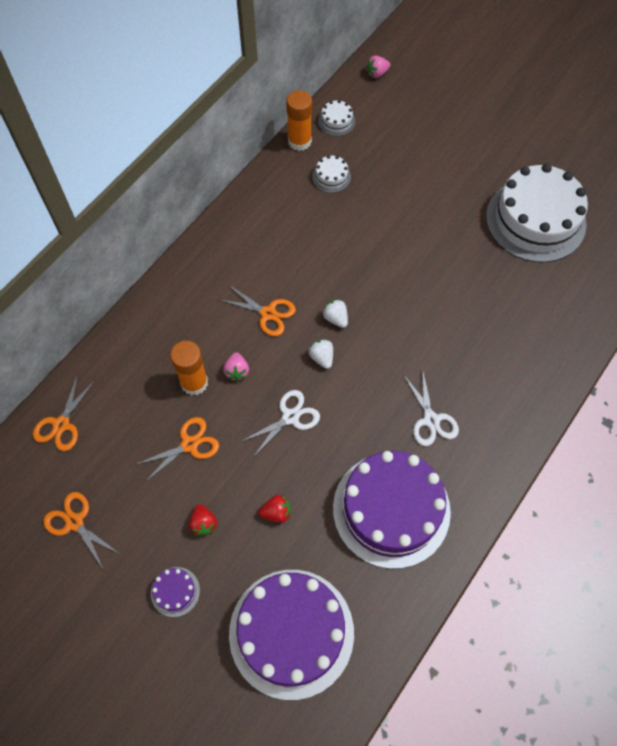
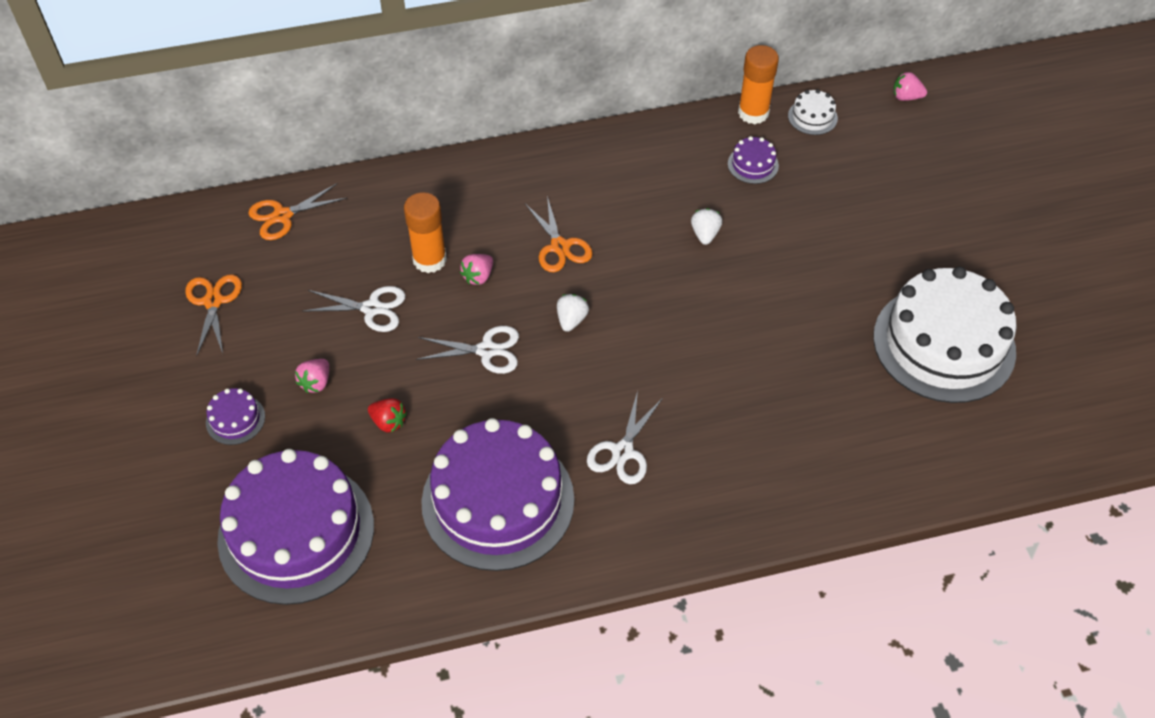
camera: 40 degrees right, 10 degrees down
orange scissors [135,417,219,482] -> white scissors [302,286,406,332]
red strawberry [189,504,217,536] -> pink strawberry [295,359,329,393]
white cake [312,155,351,193] -> purple cake [728,136,779,184]
white strawberry [322,299,348,328] -> white strawberry moved to [691,208,722,245]

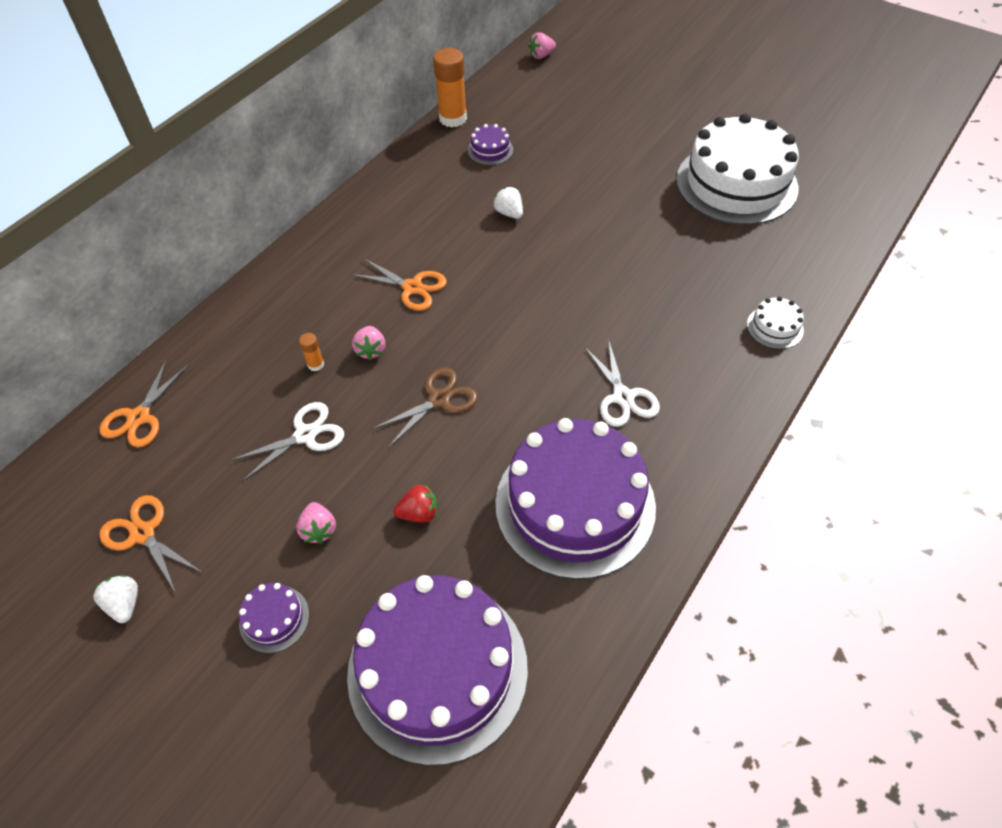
camera: 40 degrees left, 0 degrees up
orange glue stick [404,192,447,273] -> orange glue stick [299,333,324,371], size x0.46
white scissors [416,326,519,374] -> brown scissors [372,368,478,447]
white strawberry [557,294,589,332] -> white strawberry moved to [93,575,138,623]
white cake [788,89,838,135] -> white cake moved to [747,297,804,349]

